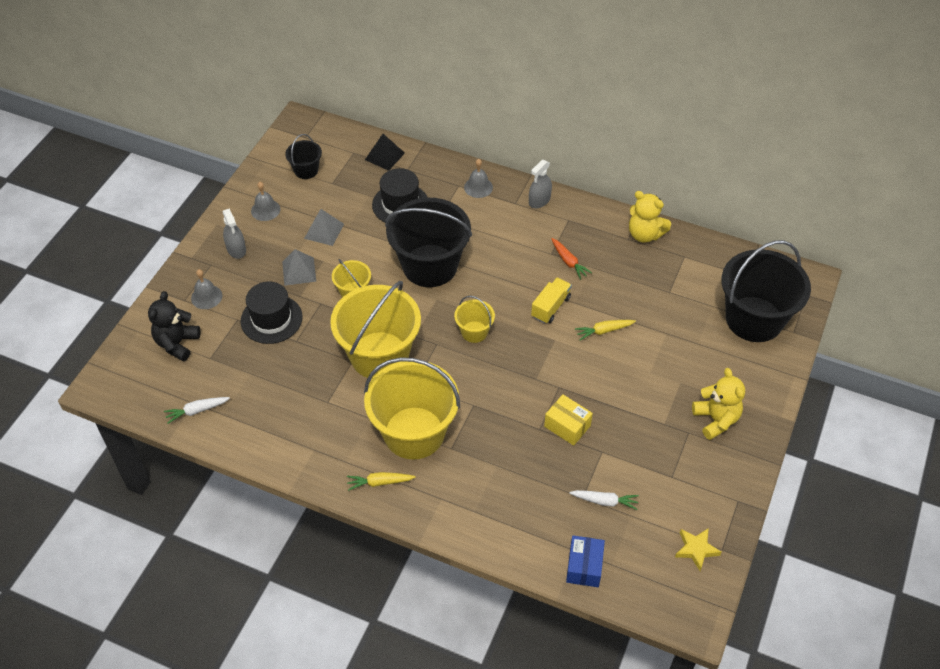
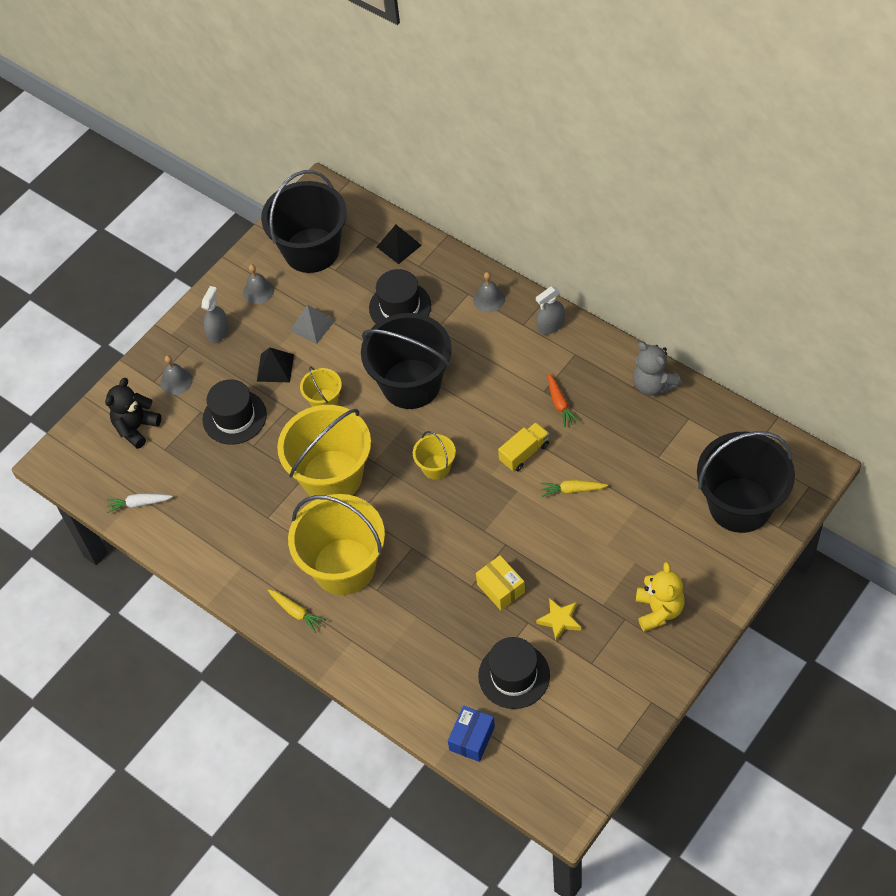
camera: 20 degrees right, 5 degrees up
grey spray bottle [222,208,246,259] -> grey spray bottle turned 150 degrees counterclockwise [201,286,229,344]
grey pyramid [282,249,316,286] -> black pyramid [257,347,294,382]
black bucket [285,134,322,179] -> black bucket [261,170,347,273], size x2.14
yellow carrot [347,472,416,491] -> yellow carrot turned 150 degrees counterclockwise [268,589,326,633]
white carrot [569,490,639,510] -> black hat [478,637,550,709]
yellow teddy bear [629,191,671,242] -> grey teddy bear [633,342,682,396]
yellow star [675,528,721,571] -> yellow star moved to [536,598,581,641]

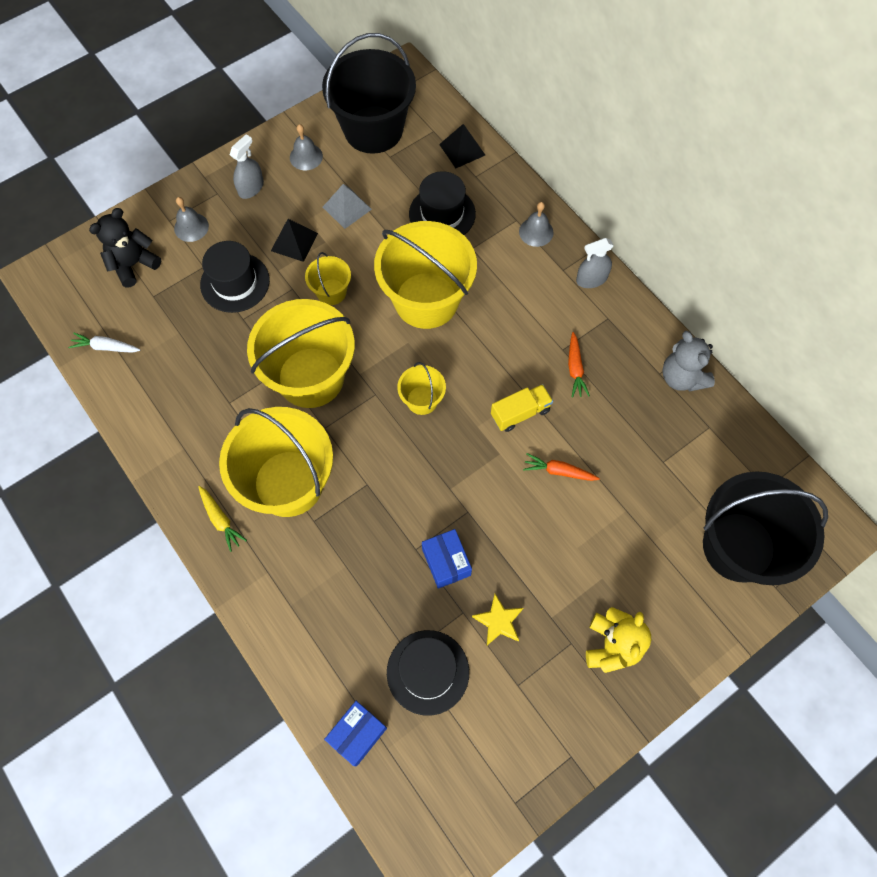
camera: 10 degrees right, 10 degrees up
black bucket [361,313,452,409] -> yellow bucket [374,221,477,329]
yellow box [476,555,525,610] -> blue box [422,529,472,589]
yellow carrot [540,480,608,497] -> orange carrot [523,453,600,481]

